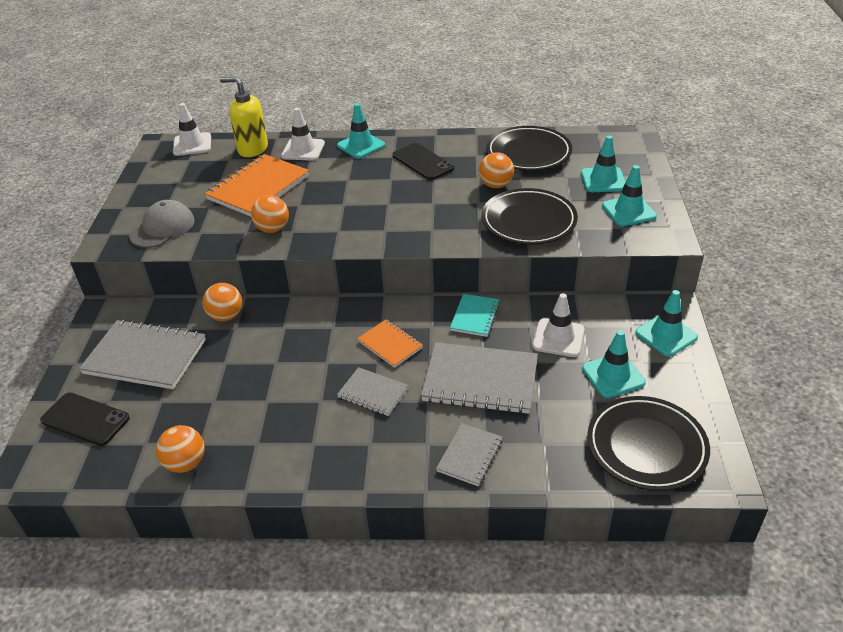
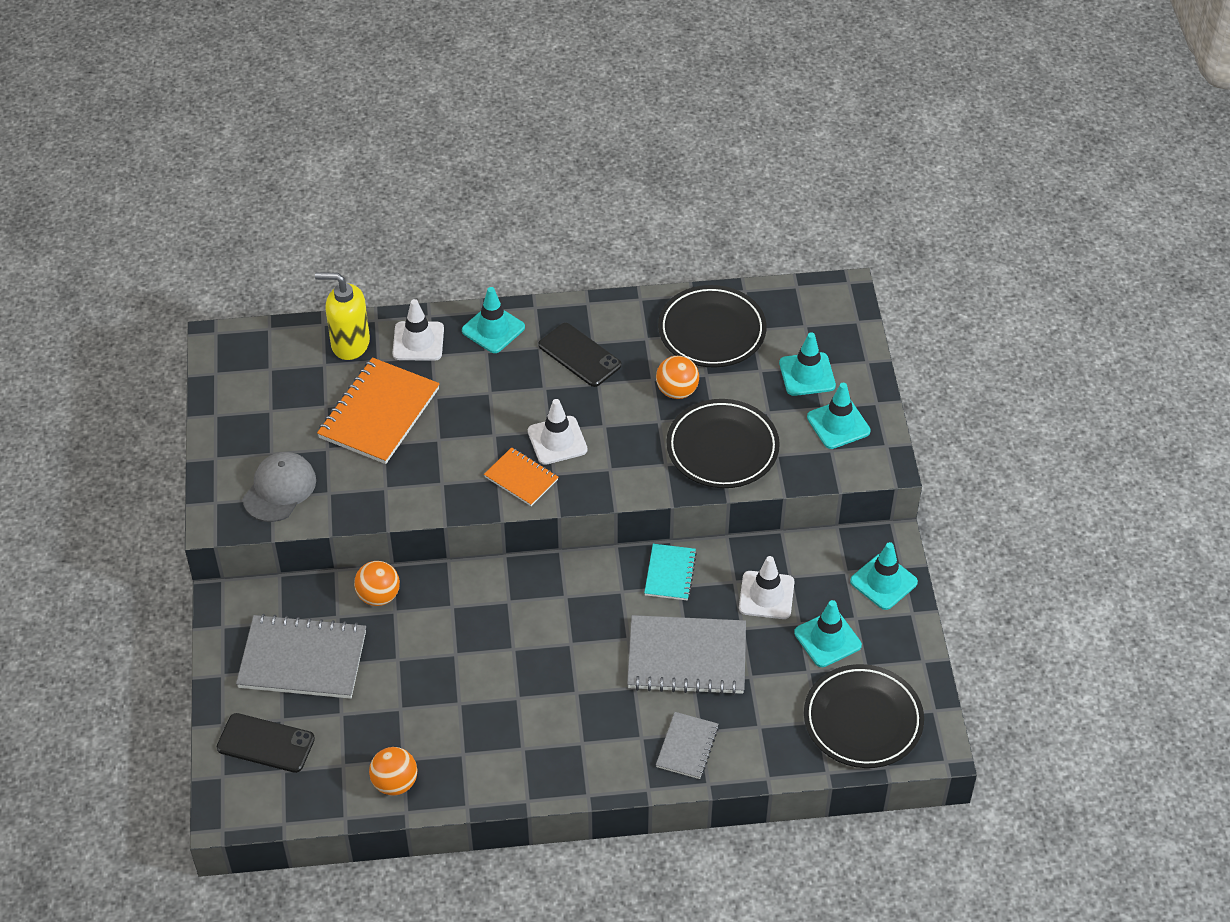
camera: 10 degrees left, 10 degrees up
white traffic cone [173,103,211,156] -> white traffic cone moved to [528,399,588,465]
orange ball [251,195,289,233] -> none
grey notebook [337,367,409,416] -> none
orange notebook [357,319,423,368] -> orange notebook moved to [484,447,558,506]

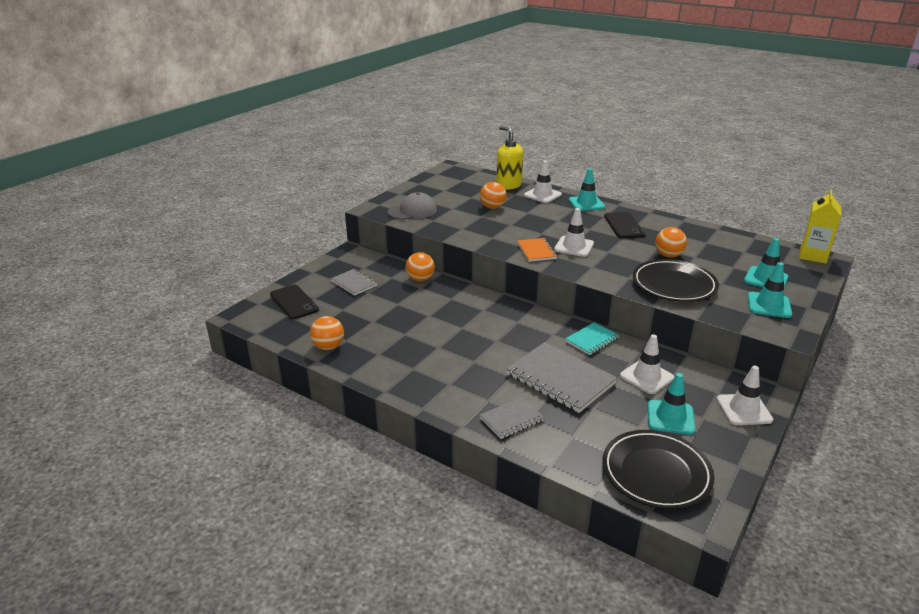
camera: 40 degrees right, 20 degrees down
grey notebook [236,614,366,699] -> grey notebook [331,269,377,296], size x0.55
orange notebook [317,357,440,464] -> orange ball [480,182,506,209]
black plate [658,285,767,368] -> none
turquoise traffic cone [850,542,918,610] -> white traffic cone [716,366,773,425]
none -> yellow carton [799,190,841,264]

